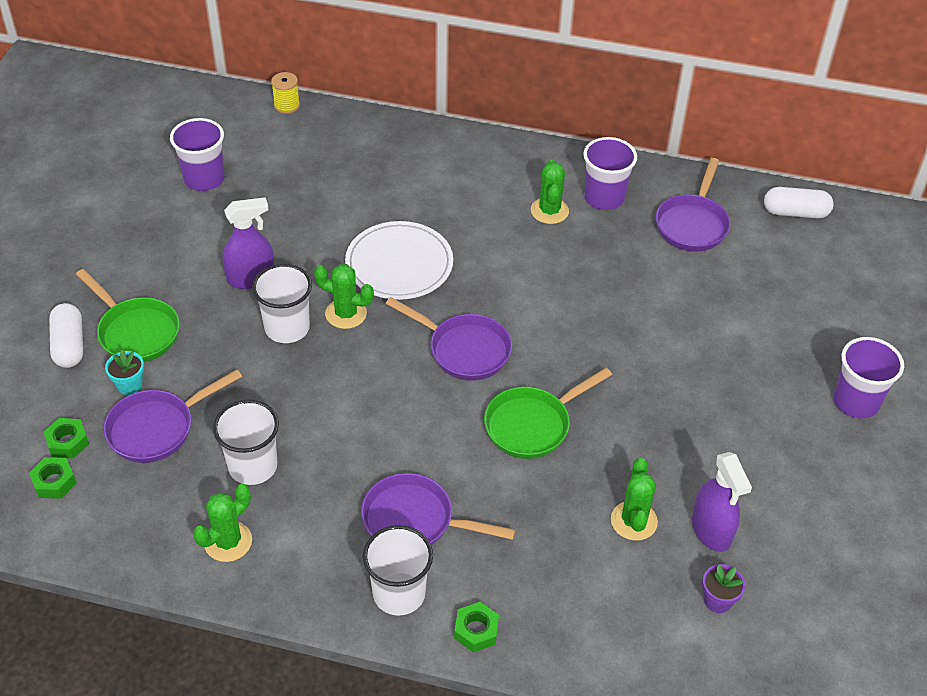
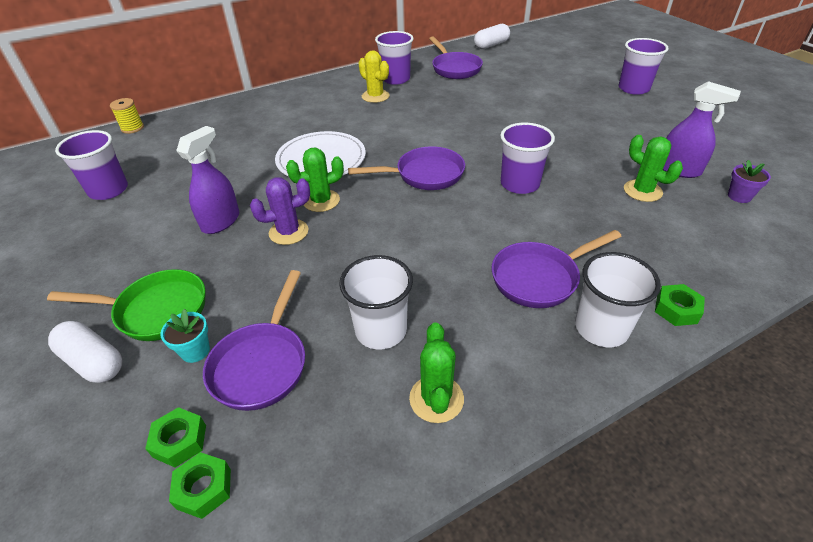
camera: 40 degrees left, 5 degrees down
white cup [252,264,312,343] -> purple cactus [250,177,310,245]
green pan [484,368,612,459] -> purple cup [500,123,555,194]
green cactus [531,160,569,224] -> yellow cactus [359,50,390,103]

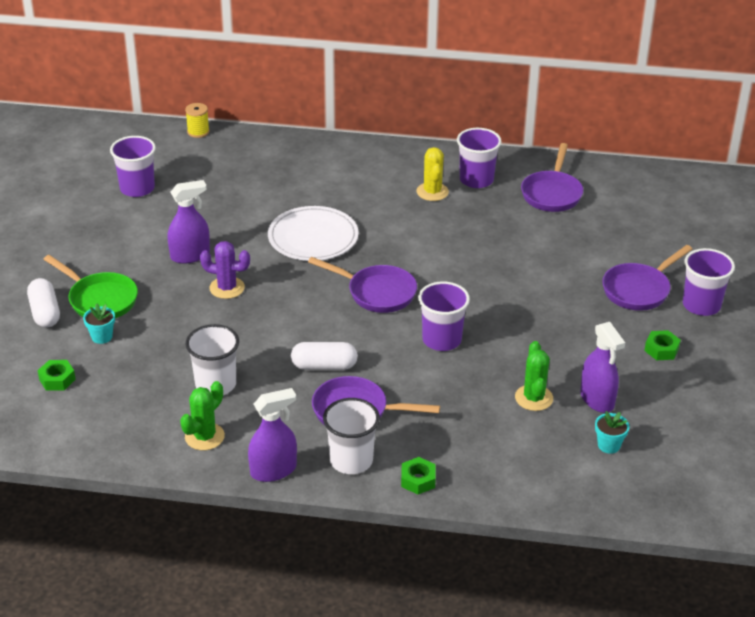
camera: 35 degrees right, 5 degrees down
green nut [169,452,231,519] -> green nut moved to [644,330,681,360]
purple pan [203,270,305,411] -> purple pan moved to [602,245,692,311]
green cactus [286,148,344,212] -> none
white capsule [474,24,510,49] -> white capsule moved to [291,342,358,370]
purple flower pot [728,160,771,203] -> turquoise flower pot [595,411,629,454]
none -> purple spray bottle [248,388,297,482]

